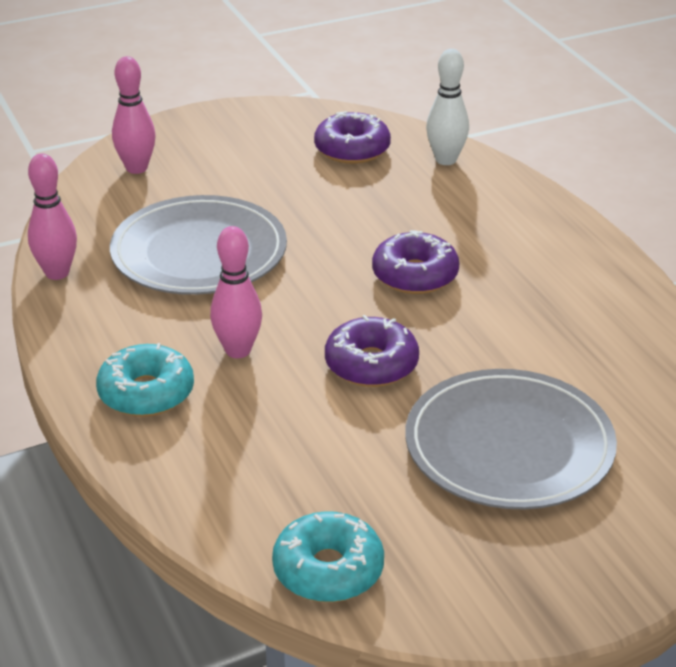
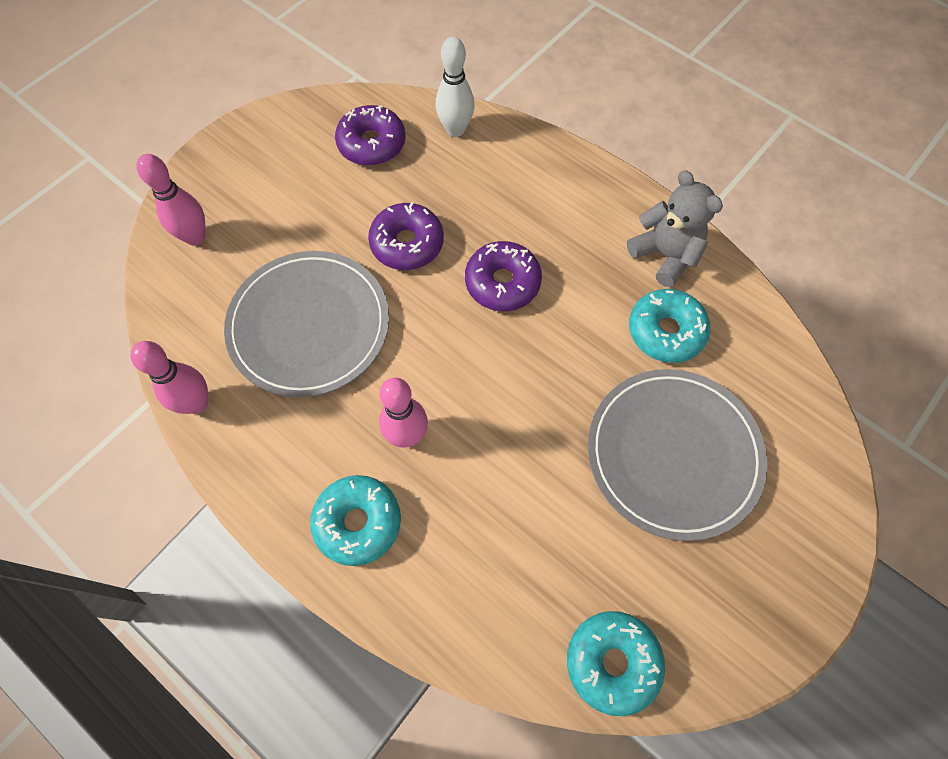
camera: 25 degrees left, 30 degrees up
purple donut [325,315,419,387] -> purple donut moved to [368,202,444,270]
none -> grey teddy bear [627,170,723,287]
none -> turquoise donut [629,289,710,363]

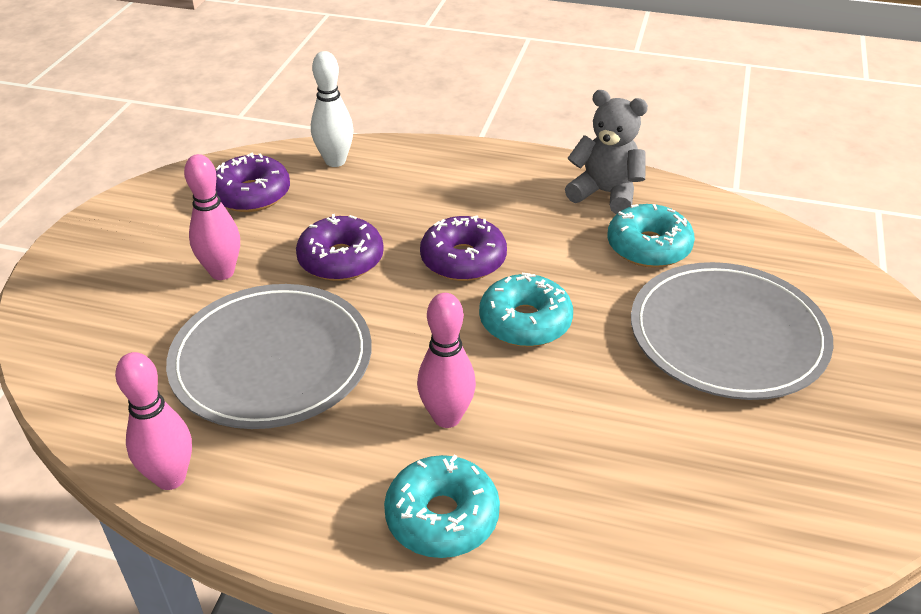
camera: 25 degrees left, 25 degrees down
pink bowling pin [137,154,205,245] -> pink bowling pin moved to [184,154,240,280]
turquoise donut [567,611,665,716] -> turquoise donut moved to [479,273,573,347]

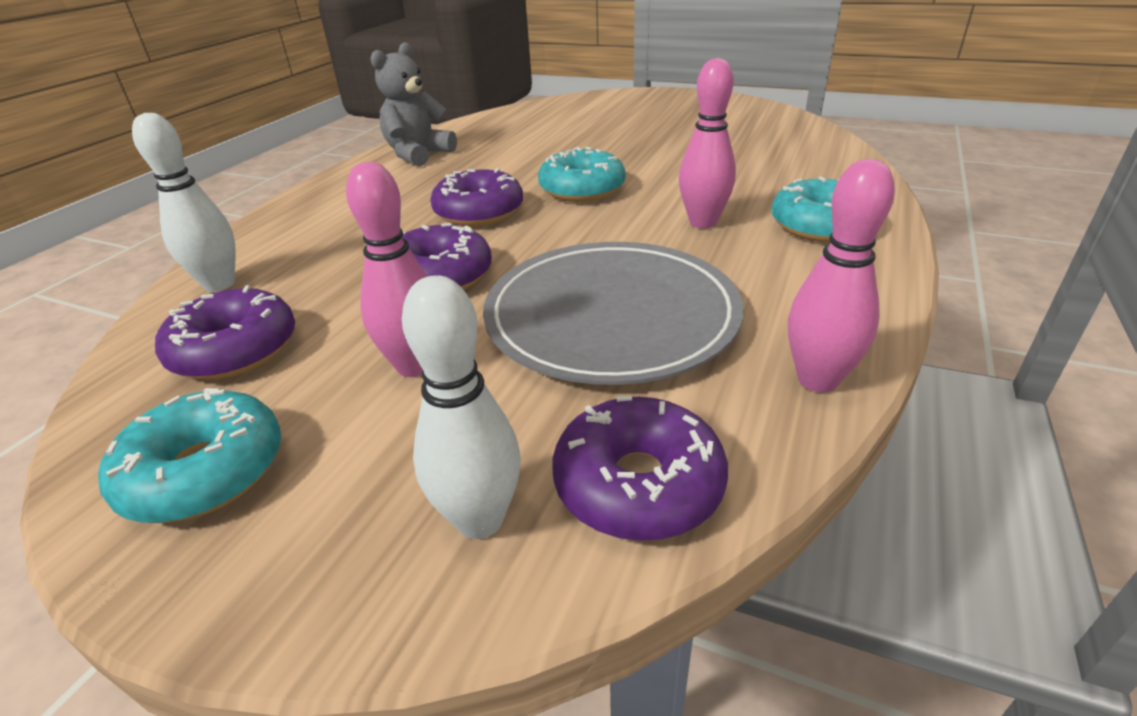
camera: 80 degrees left, 5 degrees down
turquoise donut [608,204,695,268] -> turquoise donut moved to [98,388,281,523]
grey plate [631,262,833,400] -> none
none -> white bowling pin [402,275,521,539]
none -> purple donut [552,396,728,541]

